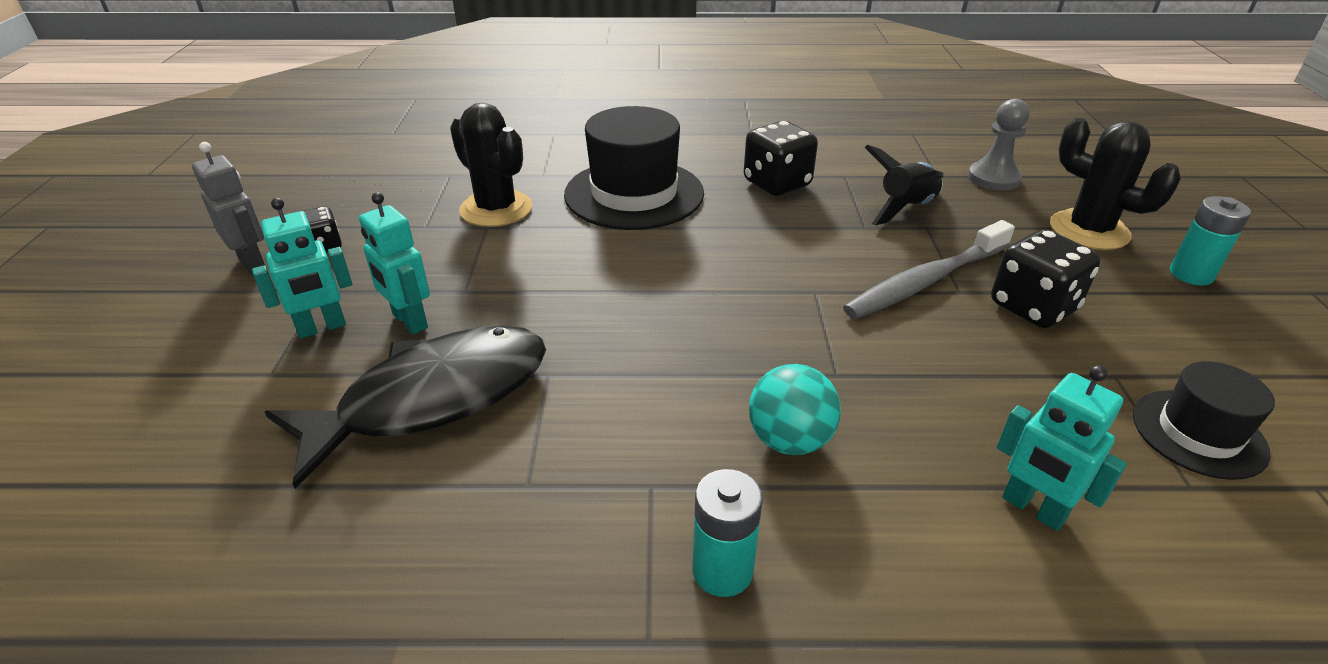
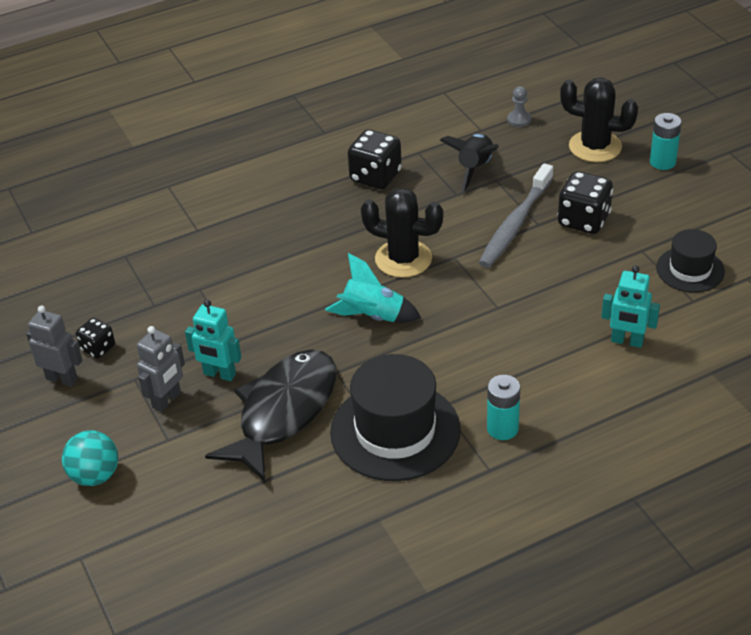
camera: 25 degrees left, 5 degrees up
turquoise robot [252,198,352,338] -> grey robot [137,326,185,412]
black cactus [450,103,532,227] -> black cactus moved to [361,188,443,278]
black hat [564,106,704,230] -> black hat moved to [330,354,461,481]
turquoise ball [749,364,841,455] -> turquoise ball moved to [62,430,118,486]
grey pawn [968,99,1030,191] -> grey pawn [507,86,531,127], size x0.63
none -> turquoise rocket [325,253,421,322]

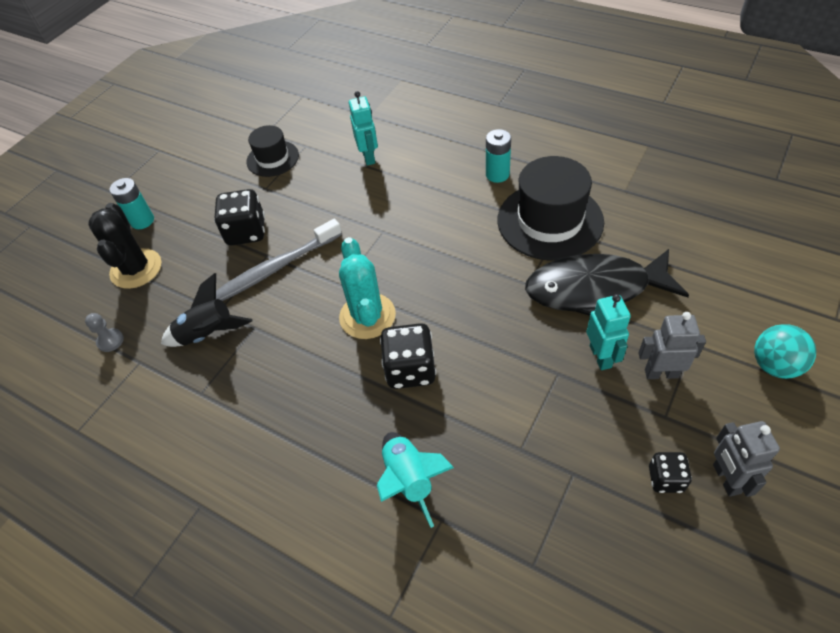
camera: 120 degrees left, 10 degrees up
turquoise rocket [325,253,421,322] -> turquoise rocket moved to [377,432,454,528]
black dice [348,129,402,189] -> black dice moved to [380,323,436,389]
black cactus [361,188,443,278] -> turquoise cactus [339,237,396,339]
grey toothbrush [479,163,553,268] -> grey toothbrush turned 150 degrees clockwise [216,219,342,301]

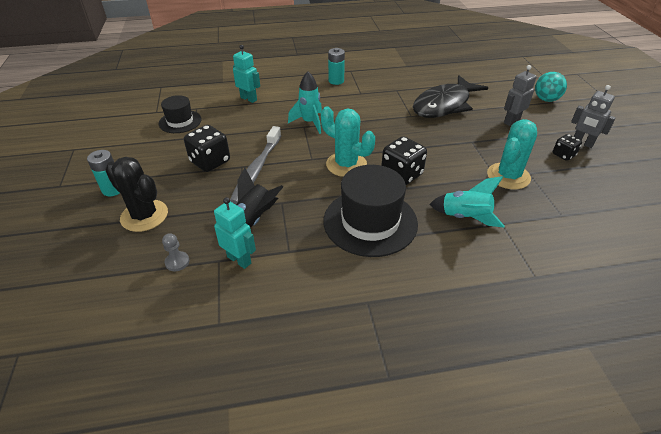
camera: 45 degrees left, 10 degrees down
black hat [498,156,604,260] -> black hat moved to [323,165,418,257]
turquoise robot [586,294,631,370] -> turquoise robot moved to [214,197,256,269]
none -> turquoise rocket [288,71,322,134]
none -> turquoise cactus [487,119,537,189]

